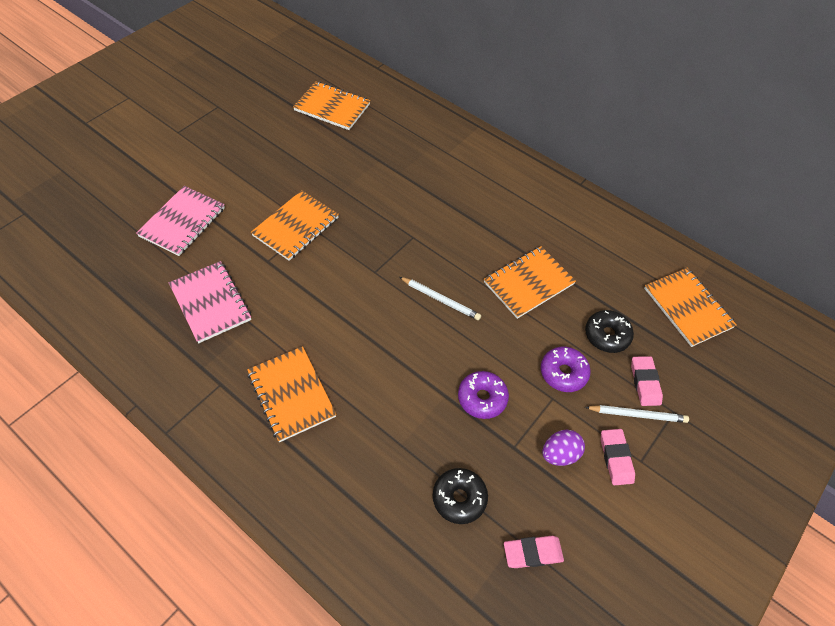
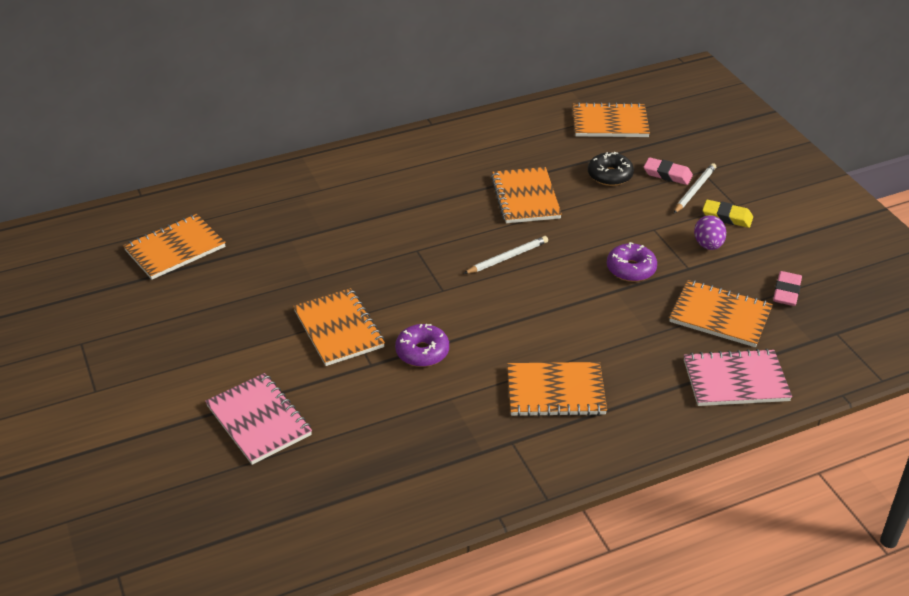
camera: 60 degrees left, 15 degrees down
pink notebook [169,261,251,343] -> pink notebook moved to [684,348,792,406]
black donut [433,468,488,524] -> orange notebook [669,280,773,347]
purple donut [541,347,591,392] -> purple donut moved to [395,324,449,367]
pink eraser [601,429,635,485] -> yellow eraser [702,200,753,228]

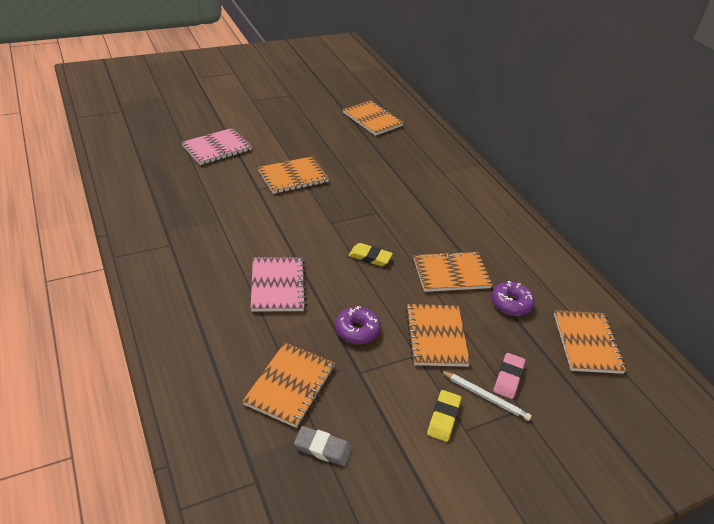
camera: 85 degrees right, 0 degrees up
purple donut [395,324,449,367] -> purple donut moved to [491,281,535,316]
white pencil [463,236,548,274] -> yellow eraser [348,243,393,266]
orange notebook [507,362,607,417] -> orange notebook moved to [406,304,470,367]
black donut [588,152,634,186] -> none
pink notebook [684,348,792,406] -> pink notebook moved to [251,257,306,312]
purple egg [694,215,726,250] -> none
pink eraser [773,271,802,306] -> grey eraser [294,426,352,466]

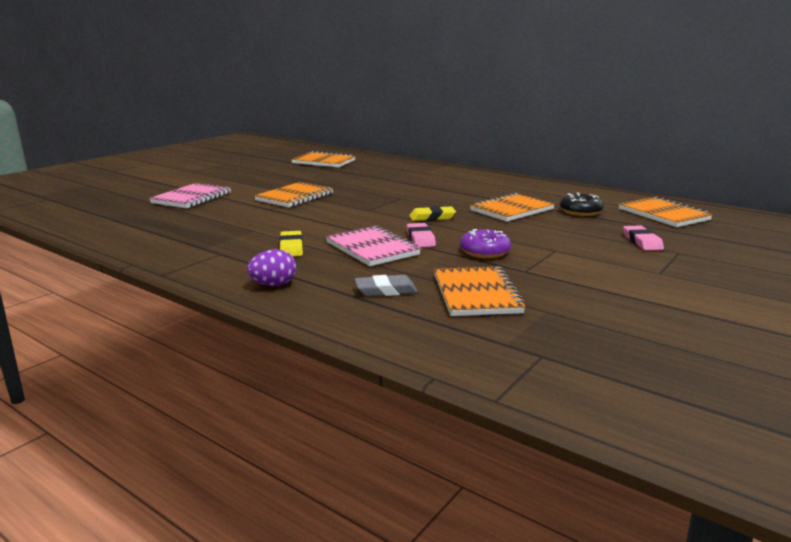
camera: 25 degrees left, 20 degrees down
grey eraser [294,426,352,466] -> grey eraser moved to [355,275,418,297]
orange notebook [406,304,470,367] -> none
yellow eraser [427,390,461,442] -> yellow eraser moved to [279,231,303,257]
white pencil [440,370,532,421] -> none
purple donut [491,281,535,316] -> black donut [560,193,604,216]
none -> purple egg [247,249,296,286]
none -> pink eraser [407,223,436,247]

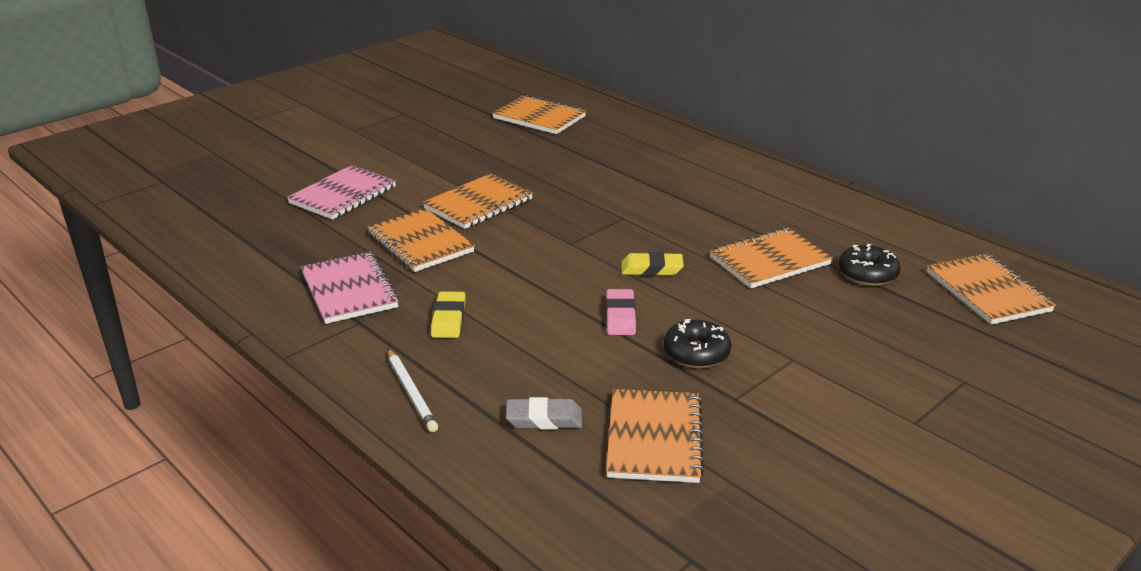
camera: 10 degrees right, 10 degrees up
purple egg [247,249,296,286] -> white pencil [388,349,438,432]
pink notebook [326,226,421,266] -> pink notebook moved to [301,252,399,324]
purple donut [460,229,511,258] -> black donut [663,319,732,368]
pink eraser [623,225,664,251] -> none
none -> orange notebook [367,208,475,272]

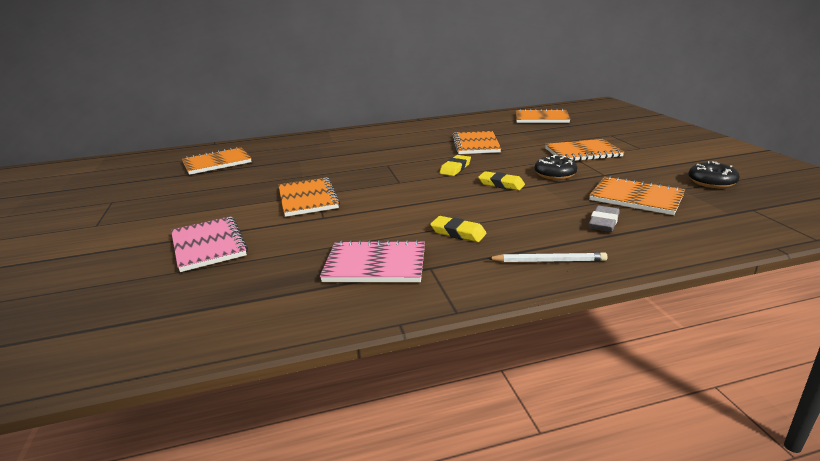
camera: 60 degrees left, 5 degrees down
orange notebook [367,208,475,272] -> orange notebook moved to [545,139,624,161]
pink eraser [606,289,636,335] -> yellow eraser [478,171,525,190]
black donut [838,244,901,286] -> black donut moved to [688,161,740,188]

